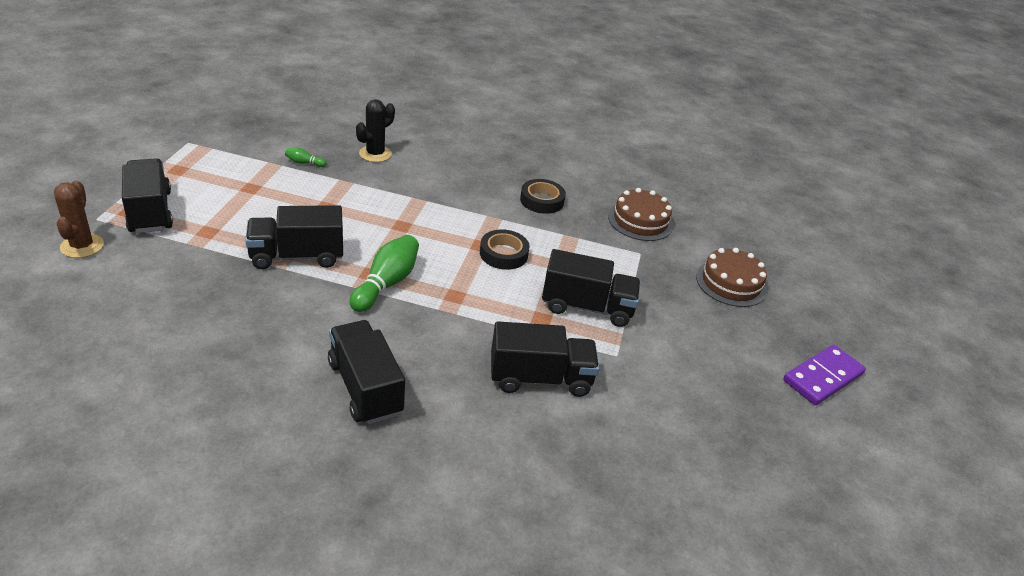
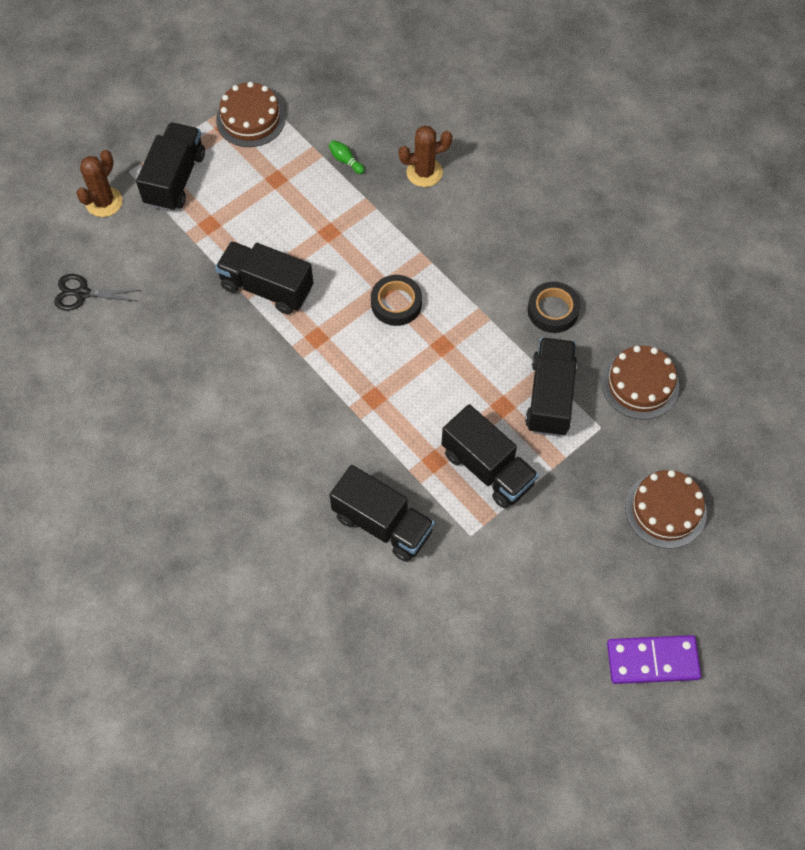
camera: 40 degrees right, 25 degrees up
black truck [328,320,405,424] -> black truck moved to [525,337,577,437]
green bowling pin [349,235,419,312] -> none
black cactus [356,99,395,162] -> brown cactus [399,125,452,187]
black tape [480,229,530,270] -> black tape moved to [371,275,422,326]
none -> black scissors [54,274,141,311]
none -> brown cake [216,82,286,147]

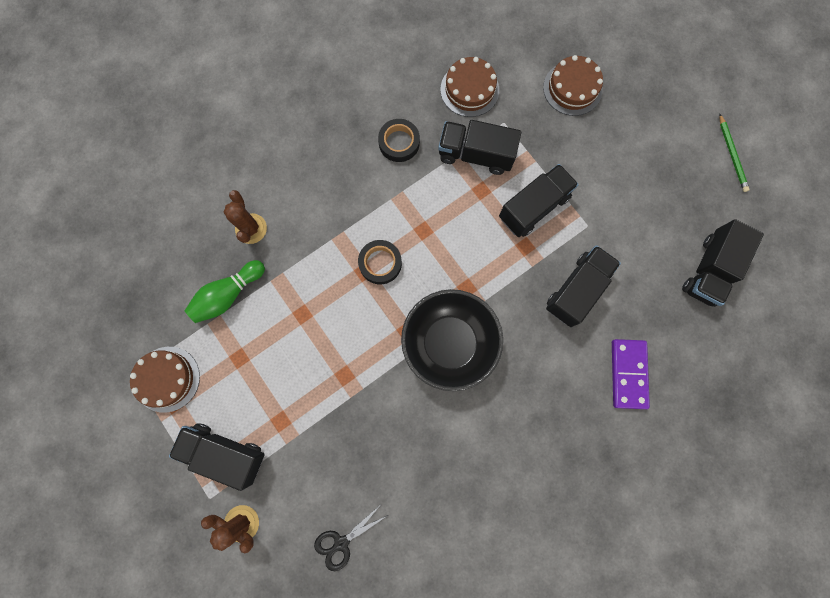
camera: 85 degrees left, 15 degrees up
black scissors [54,274,141,311] -> black scissors turned 45 degrees clockwise [314,506,388,571]
black truck [215,241,313,314] -> black truck moved to [682,219,764,307]
green bowling pin [329,140,365,174] -> green bowling pin [184,260,265,323], size x2.12
purple domino [607,635,701,684] -> purple domino moved to [612,339,650,409]
none -> black bowl [401,289,503,391]
none -> green pencil [719,114,750,192]

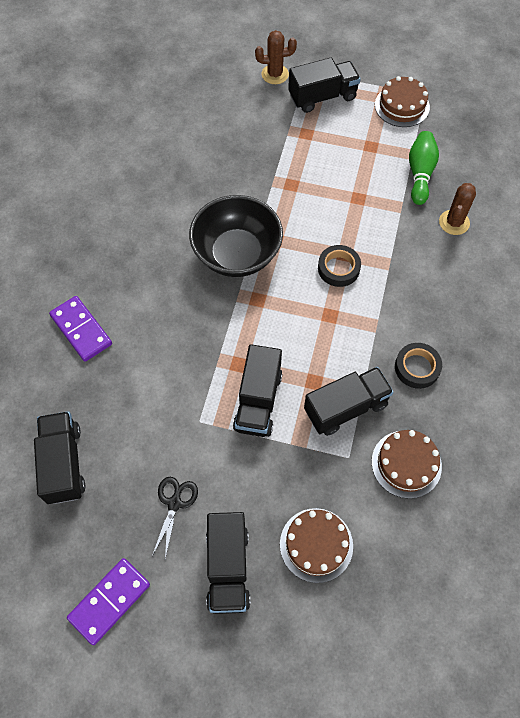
camera: 140 degrees right, 15 degrees down
brown cactus [224,190,267,244] -> brown cactus turned 75 degrees clockwise [439,183,476,235]
black scissors [314,506,388,571] -> black scissors moved to [152,477,198,559]
black truck [546,245,621,327] -> black truck moved to [206,512,250,614]
green pencil [719,114,750,192] -> purple domino [67,558,150,645]

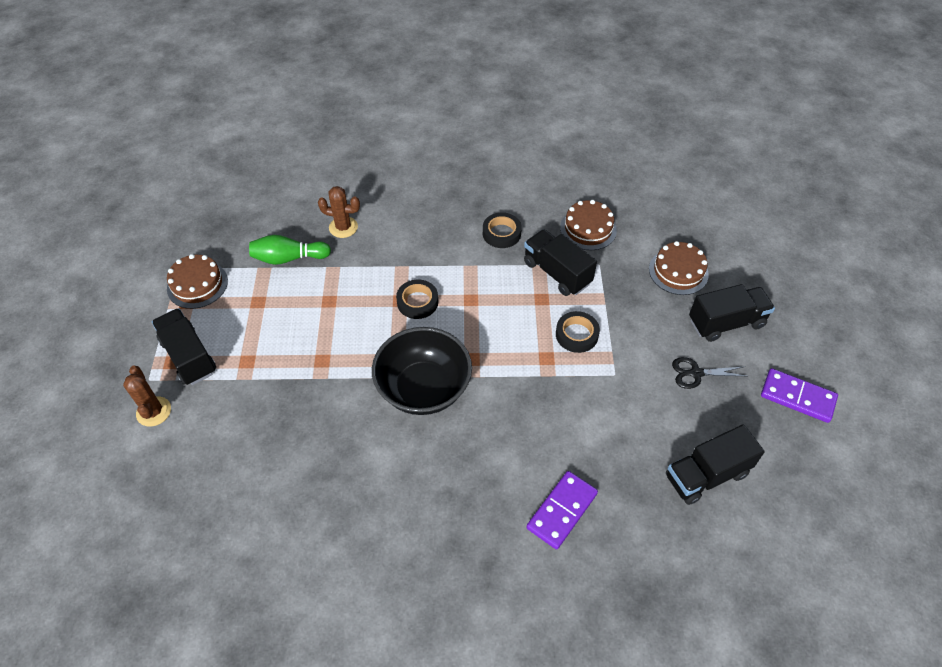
camera: 105 degrees left, 10 degrees down
black truck [233,344,282,437] -> black tape [556,311,600,353]

